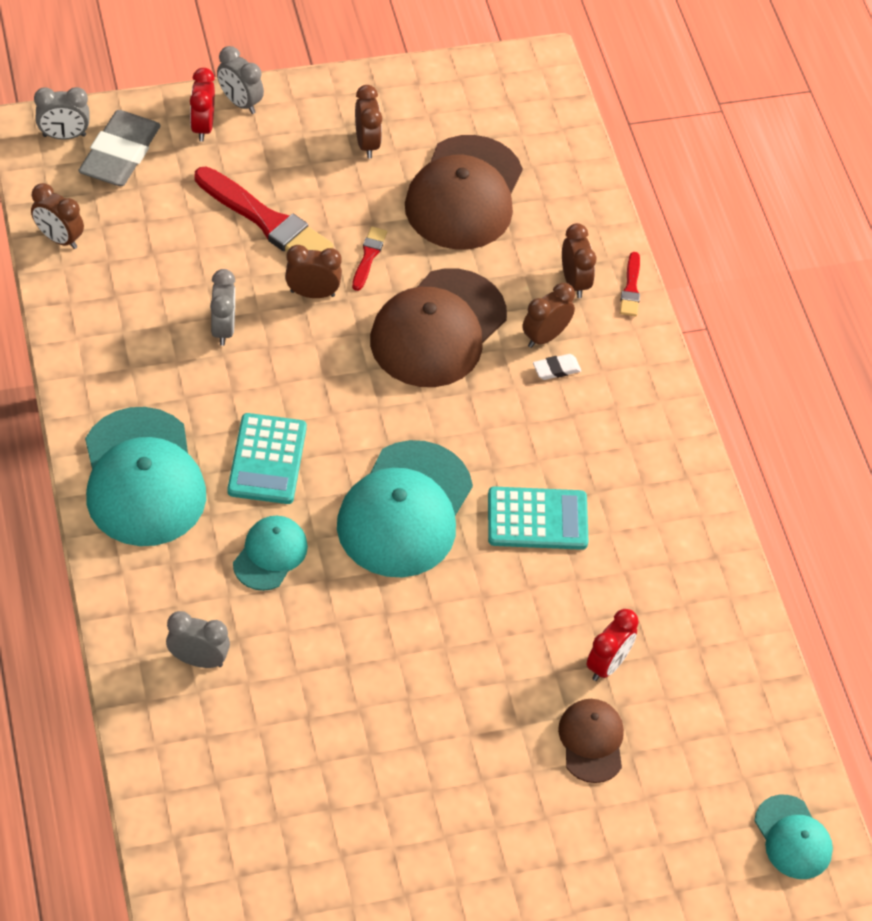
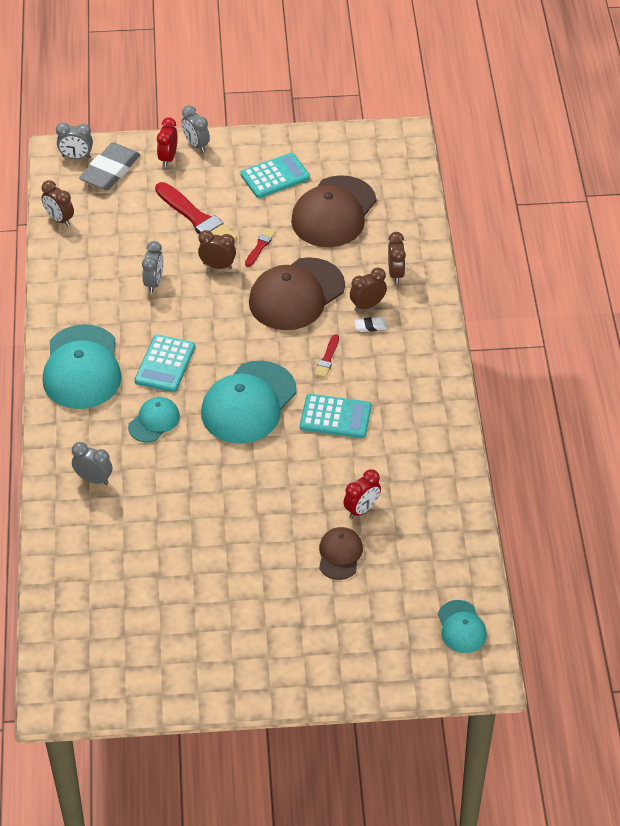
camera: 15 degrees right, 5 degrees down
brown clock [355,85,382,158] -> turquoise calculator [240,153,310,198]
red brush [620,252,640,317] -> red brush moved to [315,334,339,378]

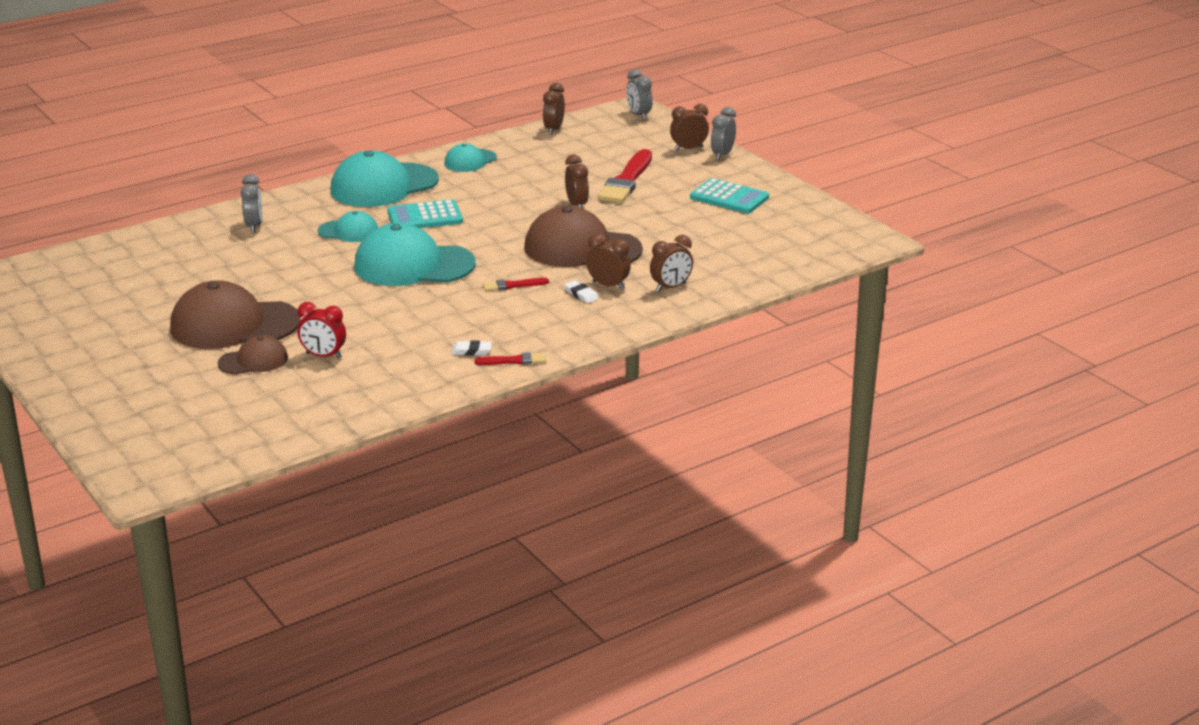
camera: 60 degrees right, 20 degrees down
grey eraser [79,143,140,190] -> none
grey clock [142,241,163,293] -> none
red clock [157,117,178,167] -> brown clock [670,104,709,151]
red brush [245,228,276,267] -> red brush moved to [475,352,546,365]
brown cap [291,175,376,247] -> brown cap moved to [170,280,301,349]
turquoise calculator [300,394,372,438] -> none
turquoise cap [438,600,487,653] -> turquoise cap moved to [444,144,497,172]
none -> white eraser [452,341,492,356]

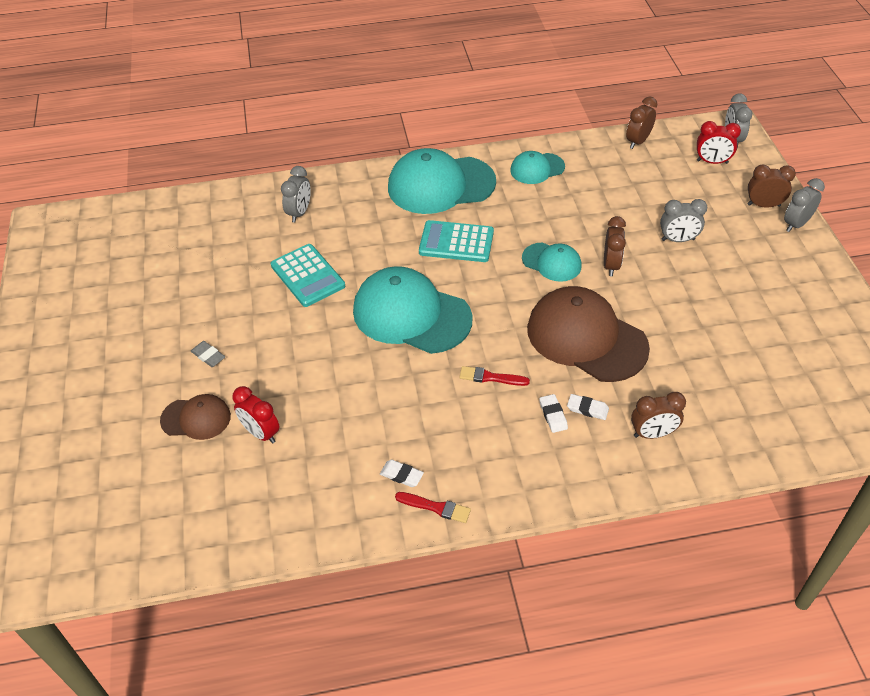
camera: 25 degrees right, 20 degrees up
brown cap [170,280,301,349] -> grey eraser [191,341,225,367]
turquoise cap [318,211,378,242] -> turquoise cap moved to [522,243,582,282]
brown clock [586,233,631,290] -> white eraser [567,394,609,420]
red brush [598,149,652,203] -> grey clock [660,199,707,242]
turquoise calculator [690,178,769,214] -> turquoise calculator moved to [271,244,345,307]
none -> red clock [697,121,741,164]

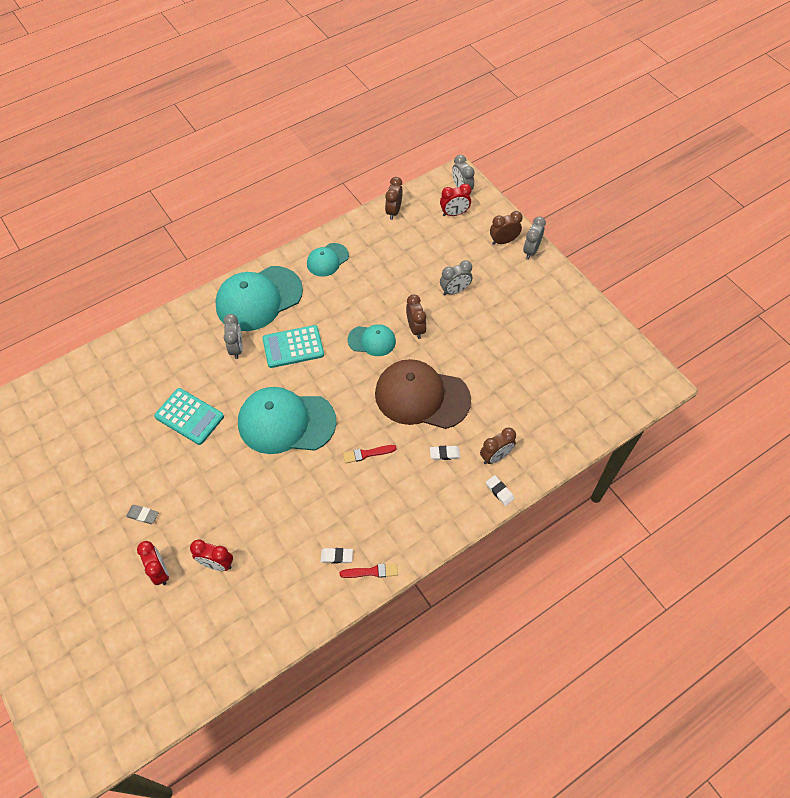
camera: 25 degrees left, 10 degrees up
brown cap [160,394,231,440] -> red clock [137,541,169,585]
grey clock [281,166,311,223] -> grey clock moved to [223,314,243,359]
white eraser [539,394,568,433] -> white eraser moved to [486,475,515,506]

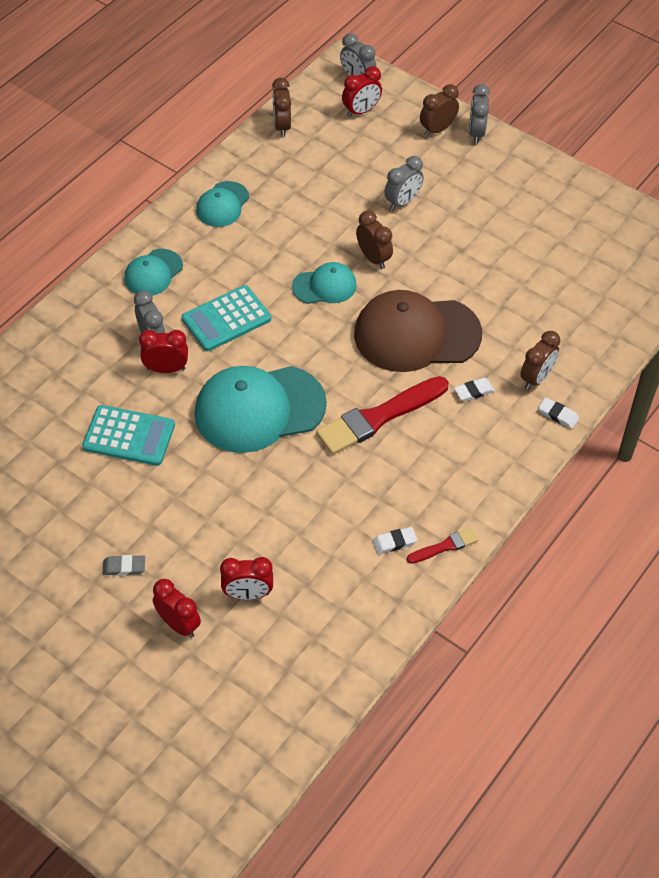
camera: 20 degrees left, 5 degrees down
turquoise cap [215,266,303,331] -> turquoise cap [124,249,183,296], size x0.52
red brush [343,445,397,463] -> red brush [316,376,449,455], size x2.08
none -> red clock [139,330,188,373]

